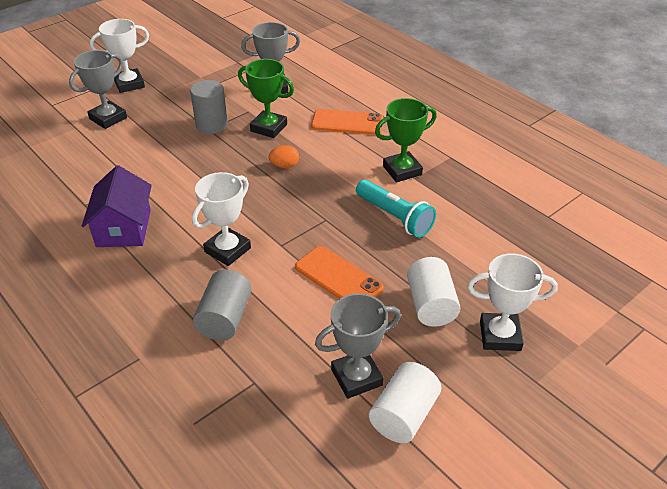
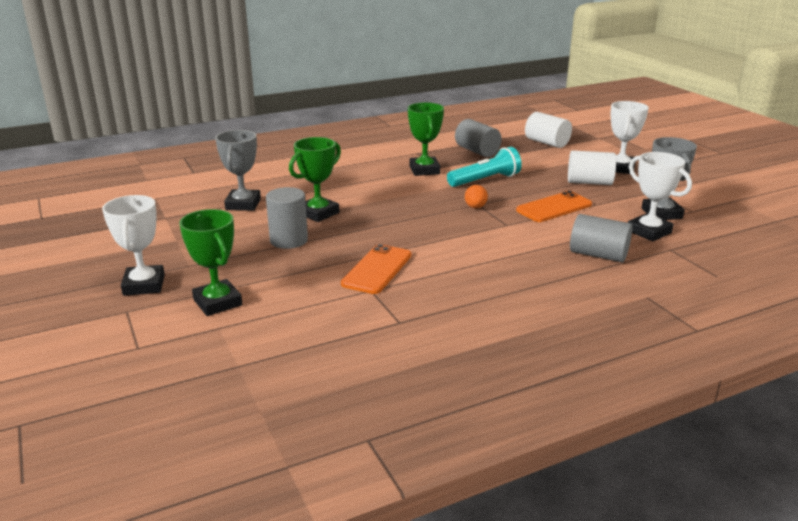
camera: 75 degrees left, 15 degrees down
grey trophy [69,50,127,129] -> green trophy [179,209,242,316]
purple house [82,165,152,247] -> none
white trophy [192,172,251,266] -> white trophy moved to [628,152,692,241]
orange egg [269,145,299,168] -> orange egg moved to [465,185,488,208]
orange phone [311,109,383,135] -> orange phone moved to [341,244,411,294]
white cylinder [369,362,441,443] -> white cylinder moved to [525,112,572,148]
none -> grey cylinder [455,119,502,157]

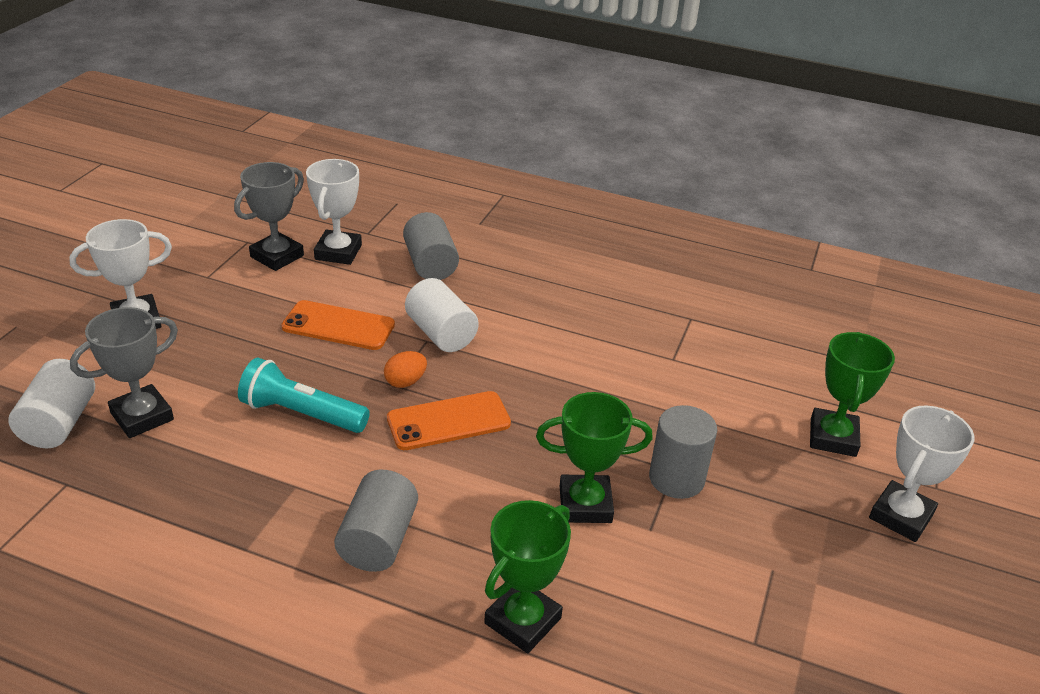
camera: 135 degrees left, 10 degrees up
grey trophy [215,130,261,211] -> grey trophy moved to [70,307,178,438]
orange phone [341,244,411,294] -> orange phone moved to [387,391,511,450]
green trophy [408,102,444,176] -> green trophy moved to [484,500,571,653]
grey cylinder [455,119,502,157] -> grey cylinder moved to [334,470,418,572]
white cylinder [568,150,616,185] -> white cylinder moved to [405,278,479,352]

